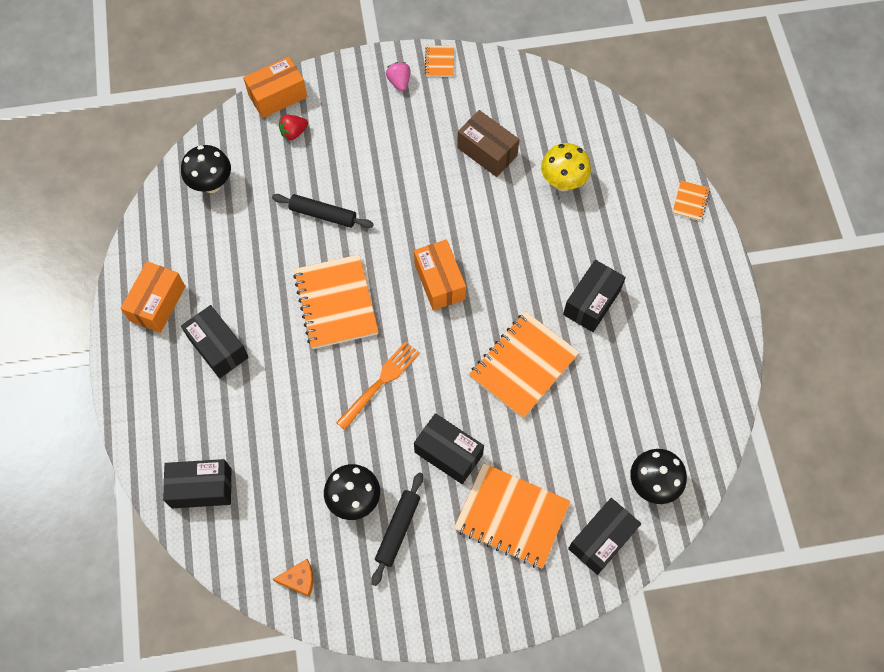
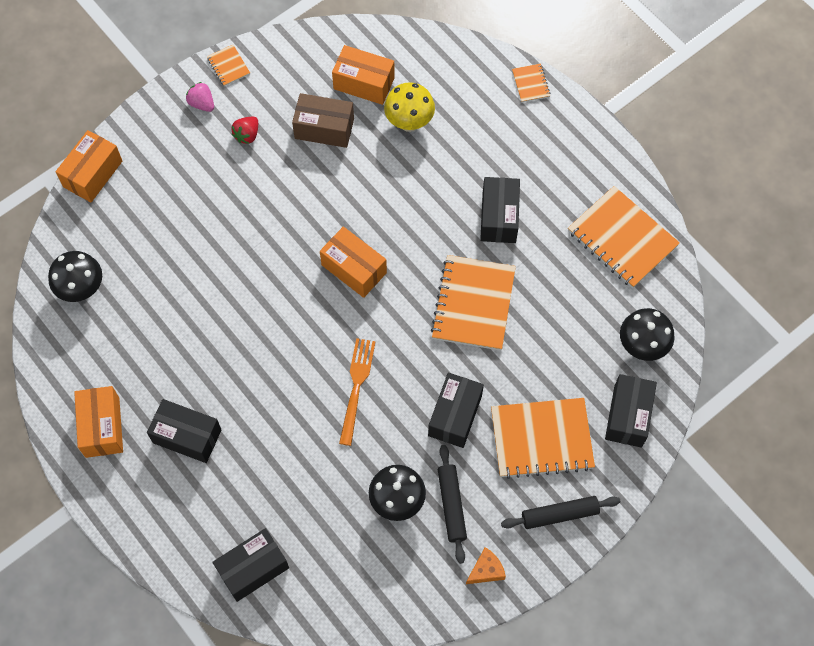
camera: 30 degrees left, 0 degrees up
black rolling pin [272,194,374,228] -> black rolling pin moved to [501,496,620,529]
orange cheese [273,559,313,597] -> orange cheese moved to [466,547,506,584]
red strawberry [279,115,308,140] -> red strawberry moved to [232,117,258,144]
orange notebook [293,254,379,349] -> orange notebook moved to [568,186,680,288]
black box [414,413,484,484] -> black box turned 75 degrees counterclockwise [428,373,484,448]
none -> orange box [332,45,395,105]

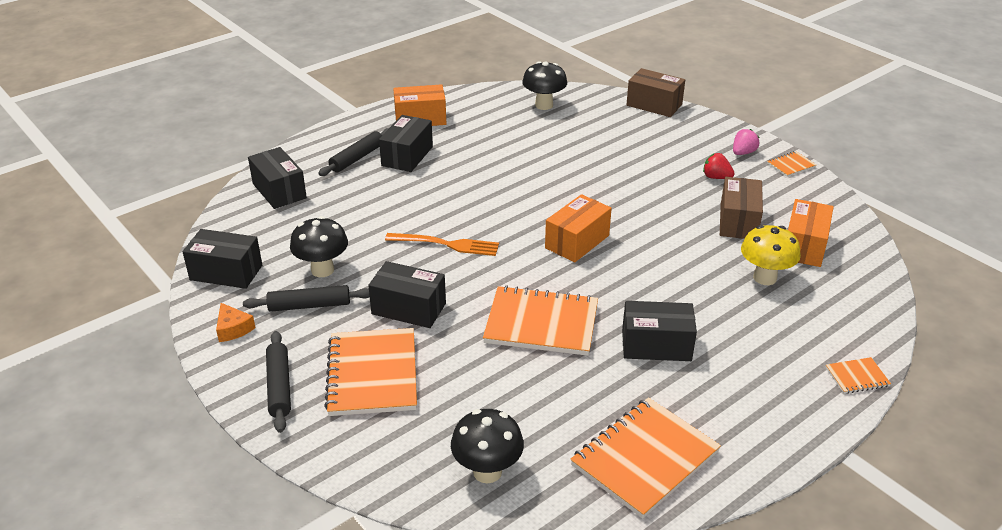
camera: 90 degrees right, 30 degrees down
orange box [56,130,122,202] -> brown box [626,68,685,117]
black box [605,374,657,448] -> black box moved to [183,229,262,289]
none -> black rolling pin [318,128,389,176]

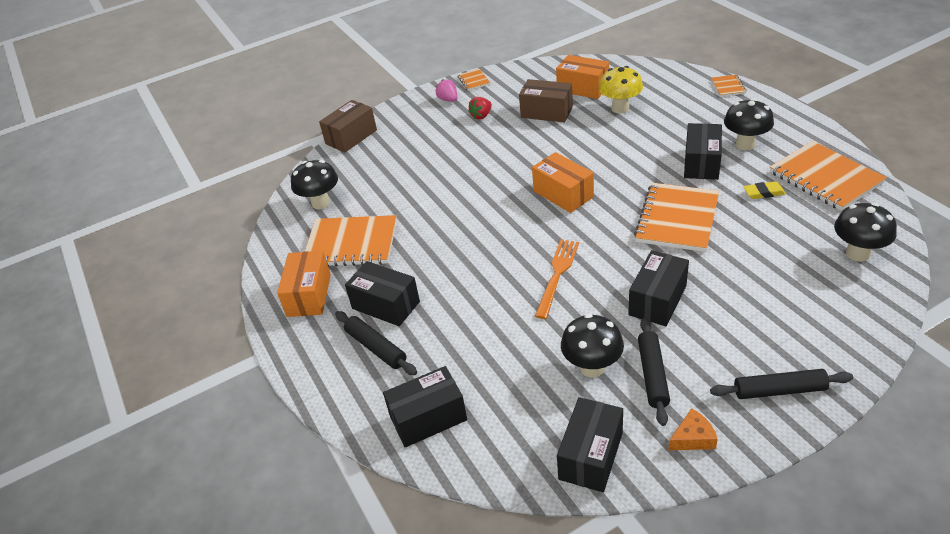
camera: 75 degrees left, 5 degrees up
orange notebook [324,328,417,416] -> orange notebook moved to [305,215,397,266]
none -> black mushroom [724,99,774,150]
none -> yellow eraser [743,181,786,199]

